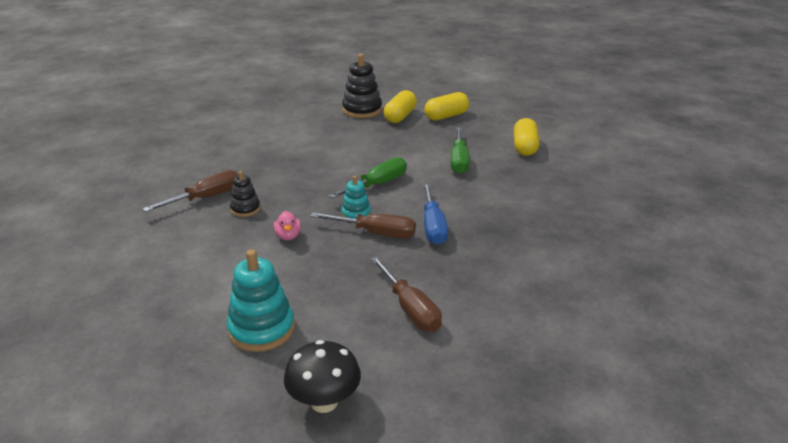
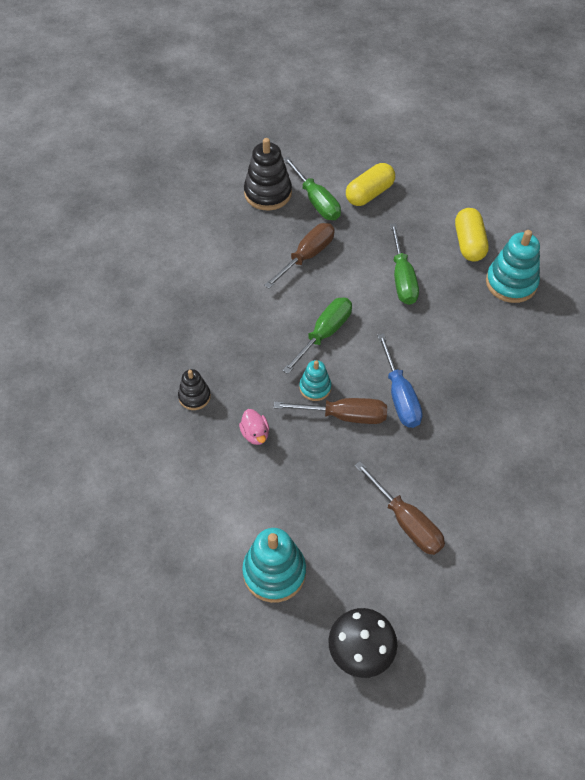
camera: 10 degrees left, 25 degrees up
brown screwdriver [143,170,238,212] -> brown screwdriver moved to [264,223,335,289]
yellow capsule [384,90,417,123] -> green screwdriver [283,157,341,220]
none -> turquoise stacking toy [486,230,540,303]

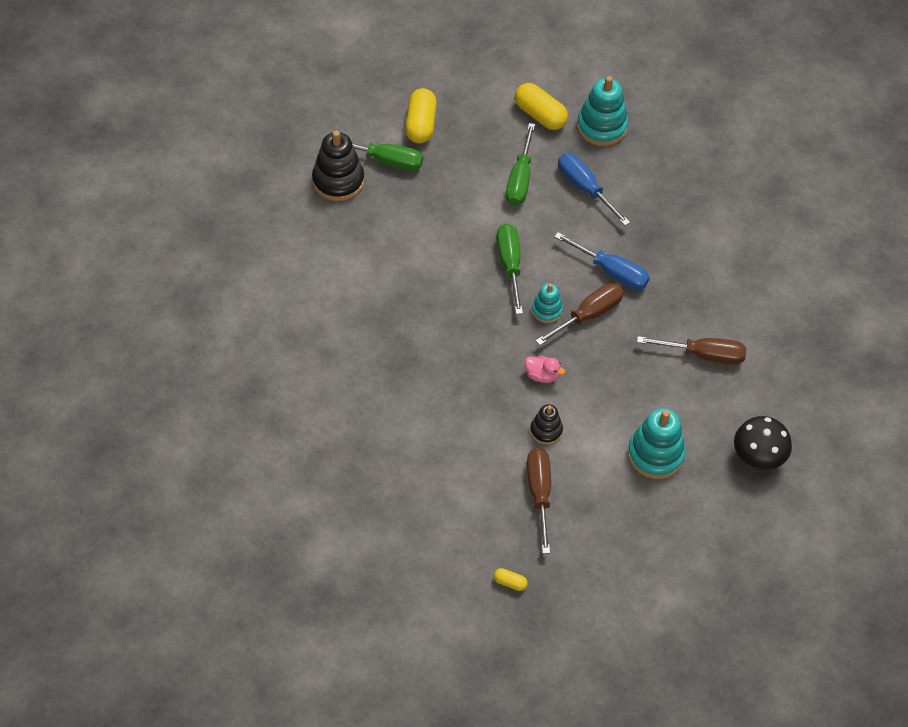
camera: 45 degrees left, 0 degrees up
black stacking toy [178,369,211,410] -> black stacking toy moved to [530,404,563,445]
brown screwdriver [264,223,335,289] -> brown screwdriver moved to [527,448,551,554]
green screwdriver [390,223,419,305] -> green screwdriver turned 60 degrees clockwise [506,123,535,206]
none -> yellow capsule [494,568,528,591]
none -> blue screwdriver [558,153,630,226]

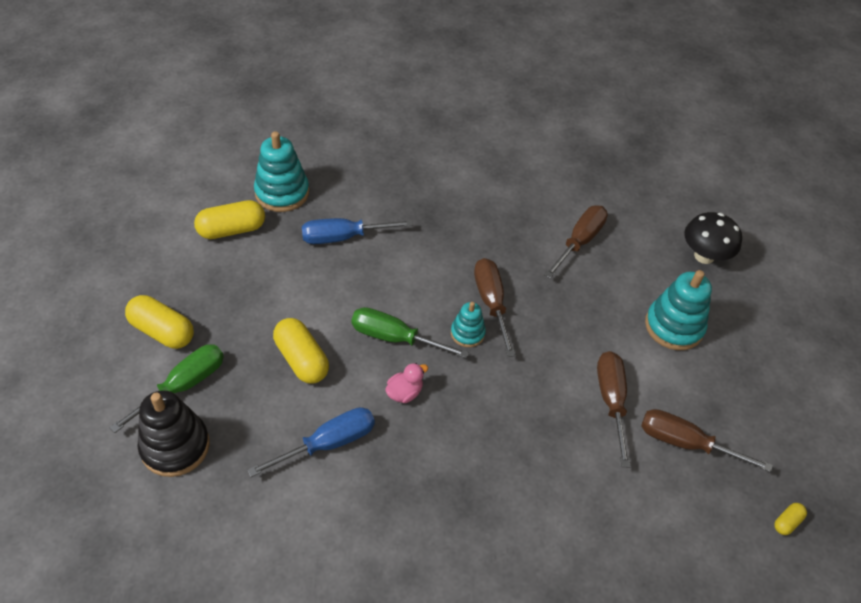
camera: 65 degrees left, 5 degrees down
green screwdriver [506,123,535,206] -> none
pink duck [525,356,565,383] -> pink duck moved to [385,363,428,403]
black stacking toy [530,404,563,445] -> brown screwdriver [597,351,631,467]
blue screwdriver [554,232,650,290] -> blue screwdriver moved to [247,407,375,477]
none -> yellow capsule [273,318,329,384]

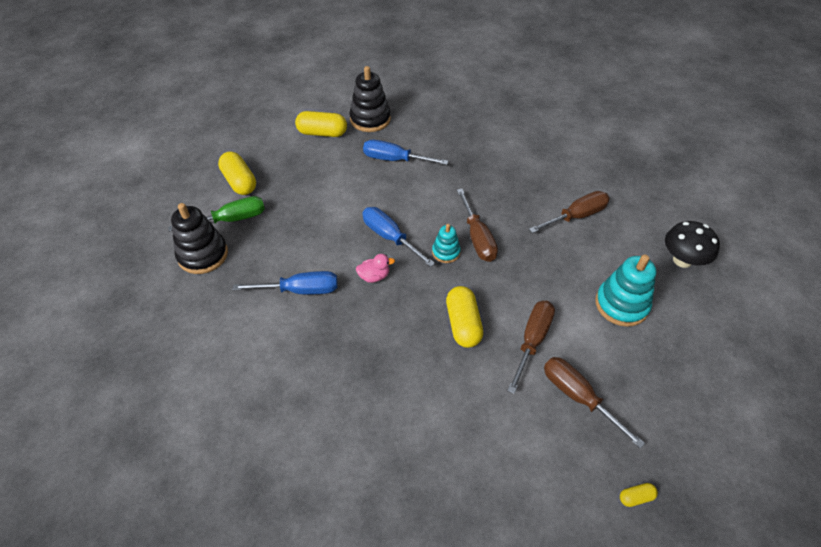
camera: 30 degrees right, 0 degrees up
turquoise stacking toy [254,131,309,212] -> black stacking toy [349,66,391,132]
yellow capsule [273,318,329,384] -> yellow capsule moved to [446,286,483,348]
green screwdriver [351,307,469,358] -> blue screwdriver [362,207,435,267]
brown screwdriver [474,258,516,357] -> brown screwdriver turned 150 degrees clockwise [457,189,498,262]

